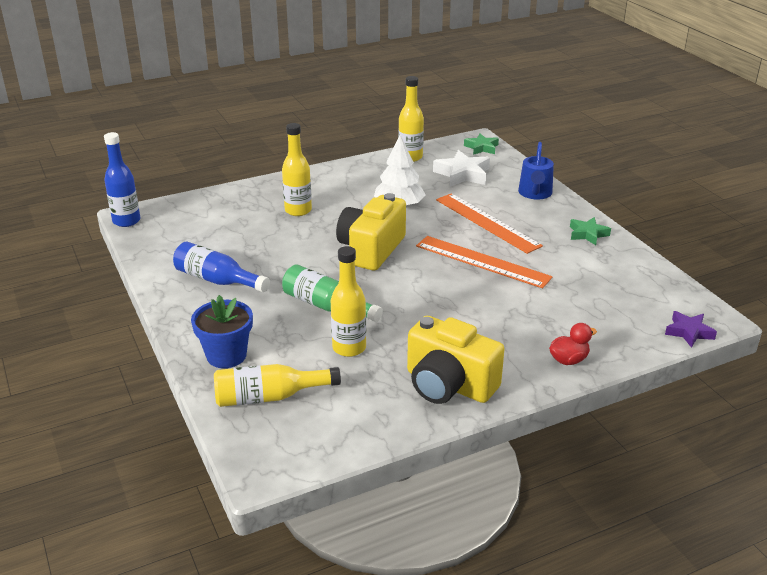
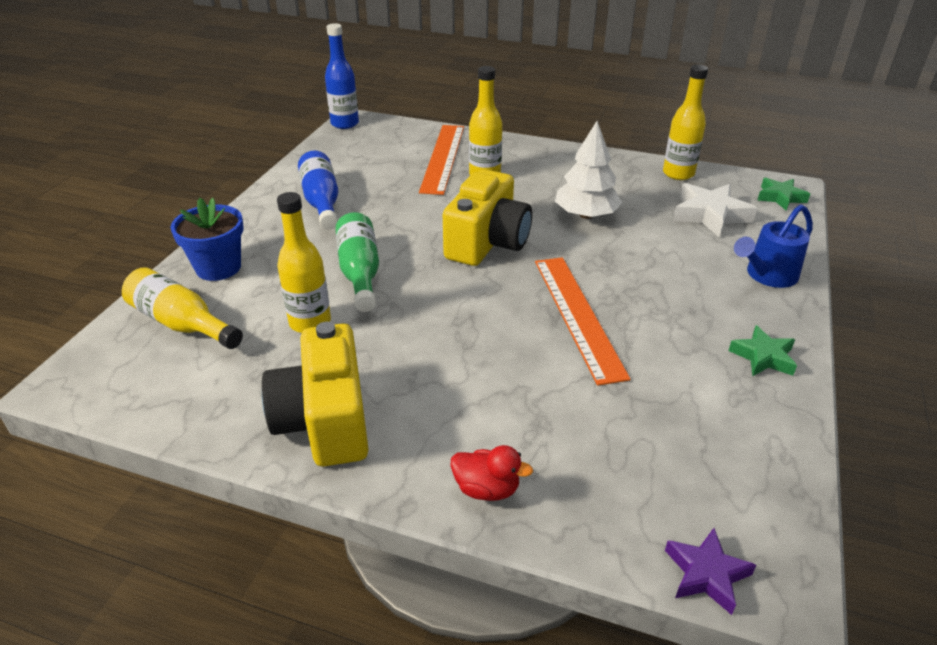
camera: 45 degrees right, 5 degrees up
yellow camera [336,193,406,271] -> yellow camera turned 135 degrees clockwise [443,169,532,266]
orange ruler [436,193,543,254] -> orange ruler moved to [419,125,464,195]

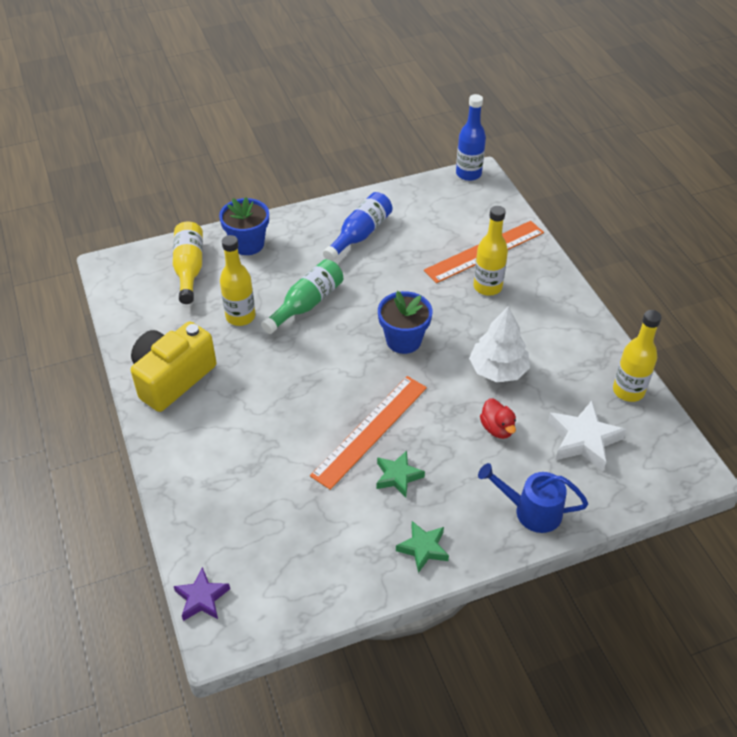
camera: 50 degrees right, 10 degrees up
yellow camera [443,169,532,266] -> blue flower pot [378,291,432,354]
red duck [450,445,533,501] -> red duck moved to [480,398,516,439]
green star [758,178,810,211] -> green star moved to [376,451,425,497]

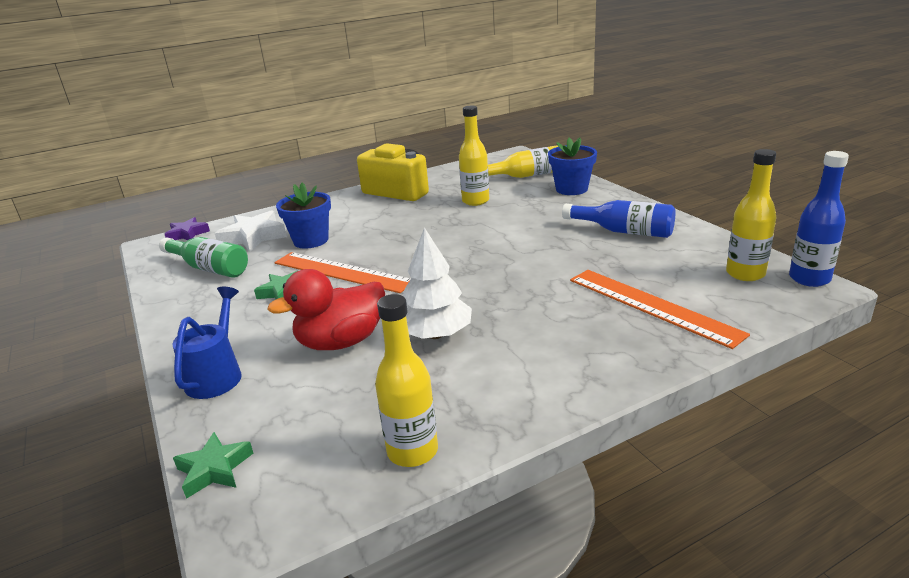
camera: 85 degrees right, 20 degrees down
green bottle [261,259,343,334] -> green bottle moved to [159,237,248,278]
blue flower pot [378,291,432,354] -> blue flower pot moved to [276,182,331,248]
green star [396,521,449,573] -> green star moved to [173,432,253,499]
yellow bottle [473,206,508,296] -> yellow bottle moved to [726,149,777,281]
red duck [480,398,516,439] -> red duck [267,269,385,350], size x1.84
white star [548,401,627,471] -> white star moved to [215,210,287,252]

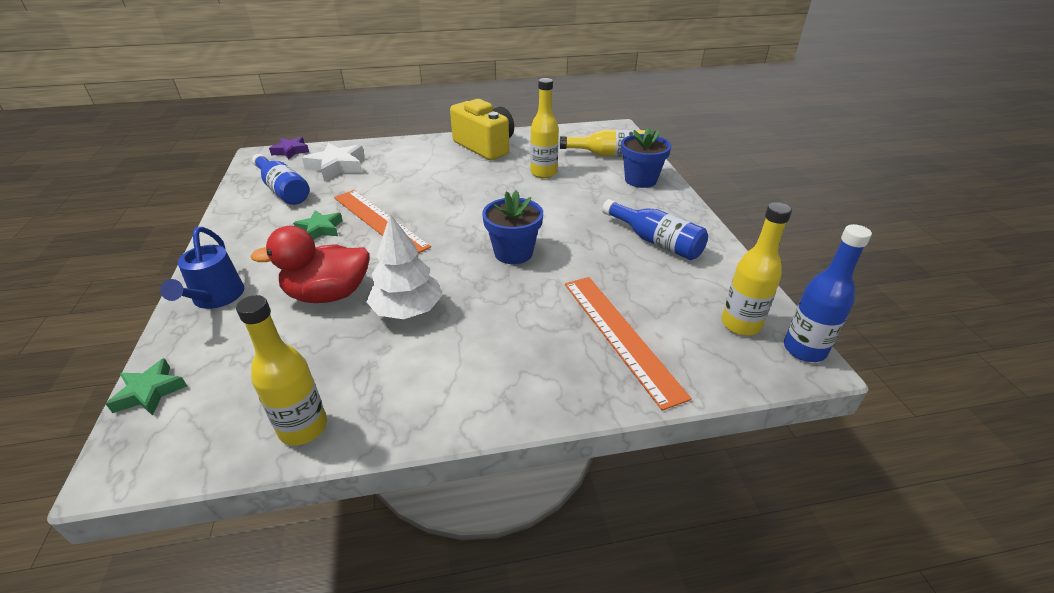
camera: 15 degrees right, 10 degrees up
green bottle [159,237,248,278] -> blue bottle [252,154,309,205]
blue watering can [172,287,242,399] -> blue watering can turned 150 degrees clockwise [160,227,244,309]
blue flower pot [276,182,331,248] -> blue flower pot moved to [482,190,543,264]

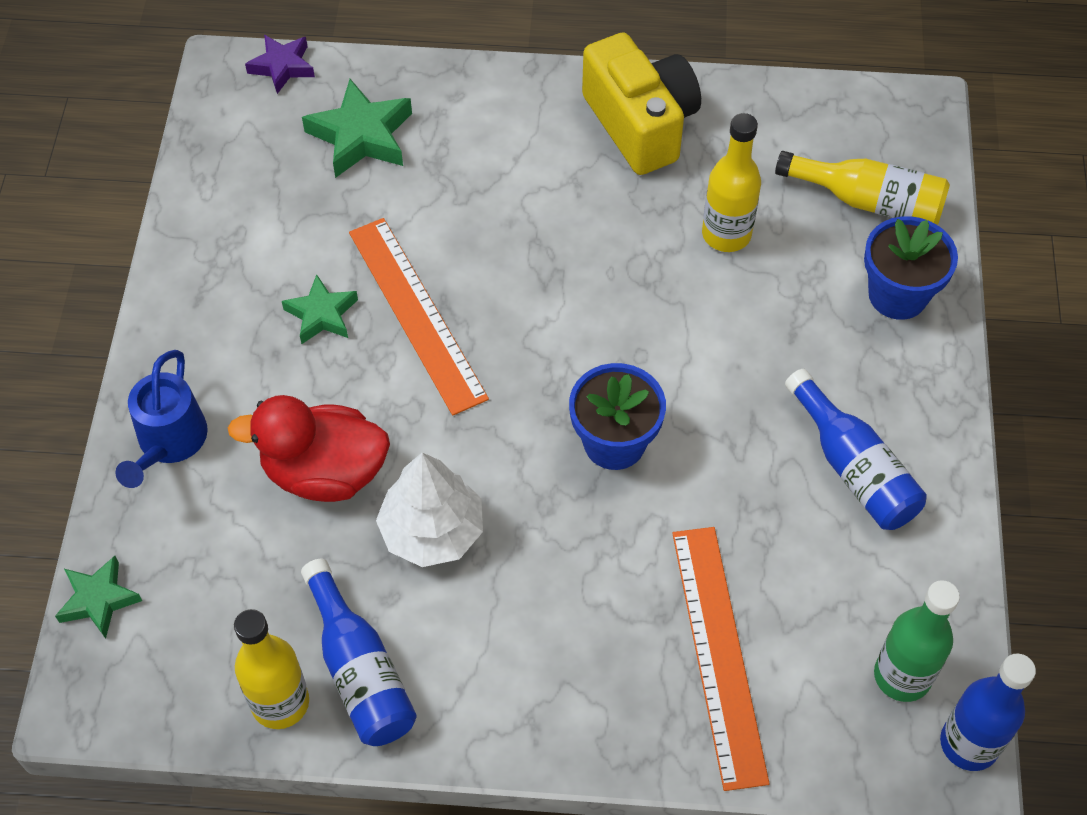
camera: 15 degrees right, 20 degrees up
blue bottle [252,154,309,205] -> blue bottle moved to [301,559,417,746]
white star [302,143,365,181] -> green star [302,79,412,178]
yellow bottle [721,202,792,335] -> green bottle [874,580,960,702]

